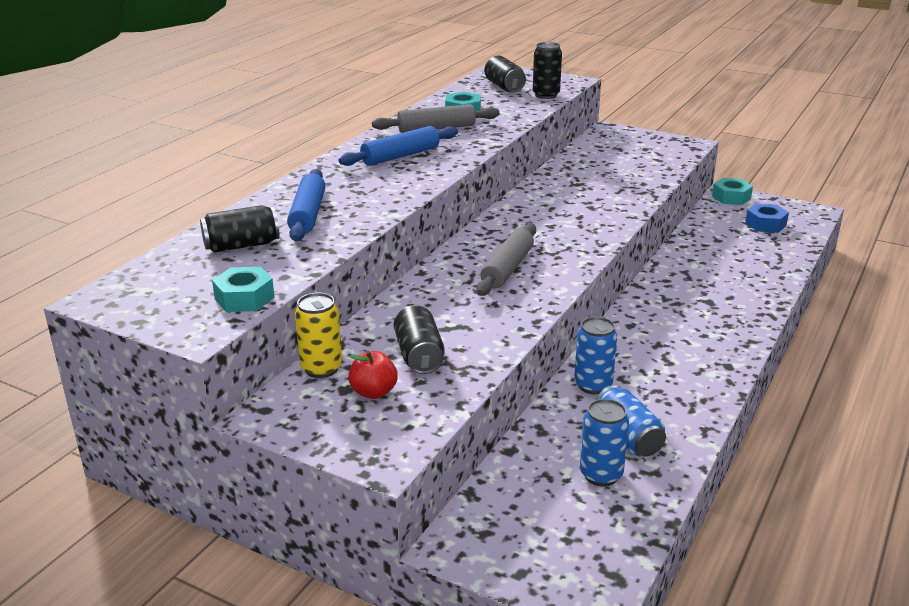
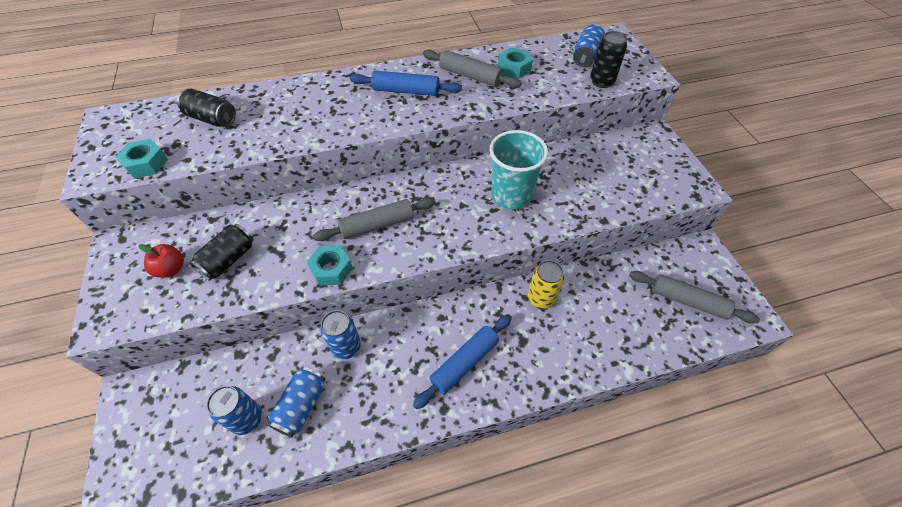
camera: 45 degrees right, 25 degrees up
blue rolling pin [287,169,326,241] -> blue rolling pin moved to [413,314,512,409]
yellow can [295,293,342,378] -> yellow can moved to [528,260,564,309]
black can [484,56,526,92] -> blue can [573,24,605,67]
turquoise nut [712,178,753,205] -> turquoise nut moved to [307,245,353,286]
blue nut [745,203,789,233] -> grey rolling pin [629,271,760,324]
none -> turquoise cup [489,130,548,209]

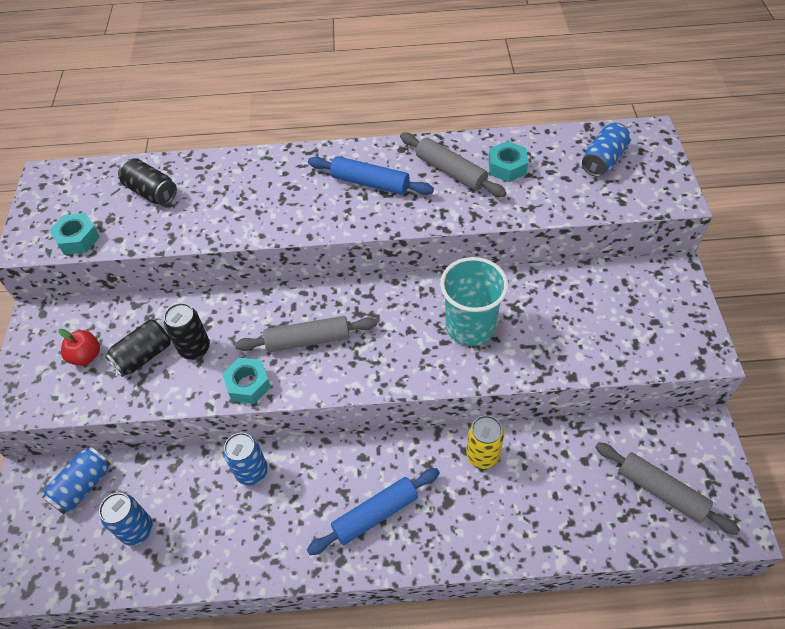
camera: 15 degrees right, 0 degrees up
blue can [268,367,326,437] -> blue can moved to [42,446,111,514]
black can [590,31,627,88] -> black can moved to [164,303,210,360]

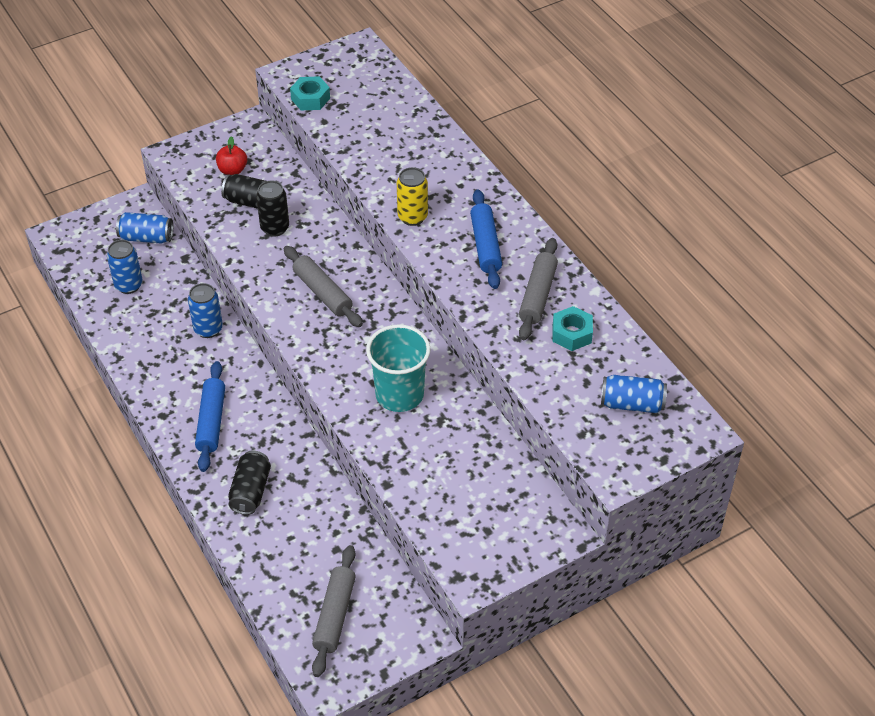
camera: 60 degrees right, 5 degrees down
black can [118,158,177,205] -> black can moved to [228,451,271,515]
turquoise nut [222,357,271,404] -> none
blue rolling pin [307,468,440,555] -> blue rolling pin turned 60 degrees clockwise [195,361,225,472]
yellow can [466,415,504,469] -> yellow can moved to [397,167,428,226]

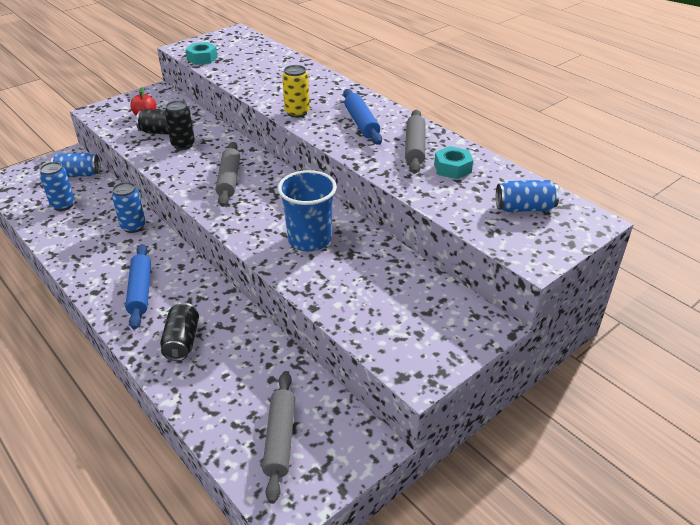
camera: 10 degrees left, 10 degrees down
grey rolling pin [284,246,363,327] -> grey rolling pin turned 45 degrees clockwise [216,142,240,207]
turquoise cup [366,324,431,412] -> blue cup [278,170,337,251]

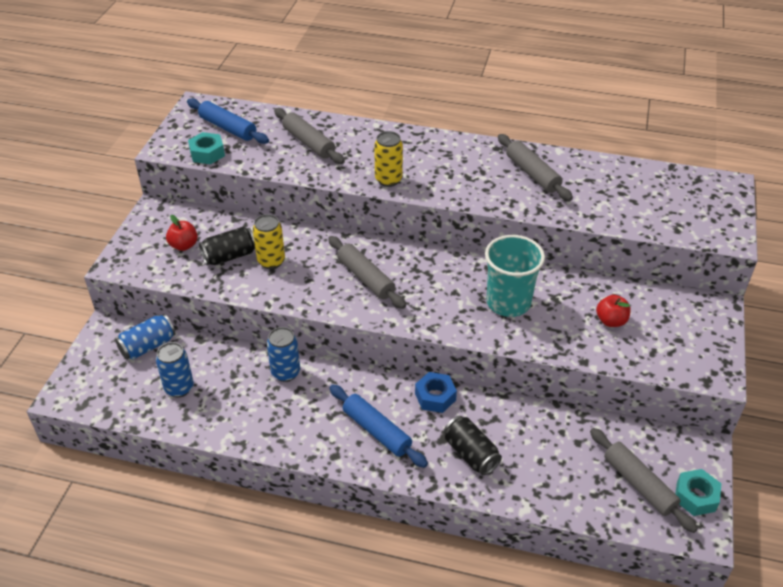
camera: 35 degrees left, 5 degrees up
black can [165,100,195,150] -> yellow can [253,214,285,269]
blue cup [278,170,337,251] -> turquoise cup [485,235,545,317]
blue rolling pin [343,89,382,145] -> blue rolling pin moved to [187,98,269,144]
turquoise nut [434,146,473,179] -> turquoise nut moved to [675,469,722,516]
blue can [496,180,559,212] -> none
none -> grey rolling pin [274,108,345,164]
none -> blue nut [415,372,457,413]
none -> red apple [596,295,631,327]

